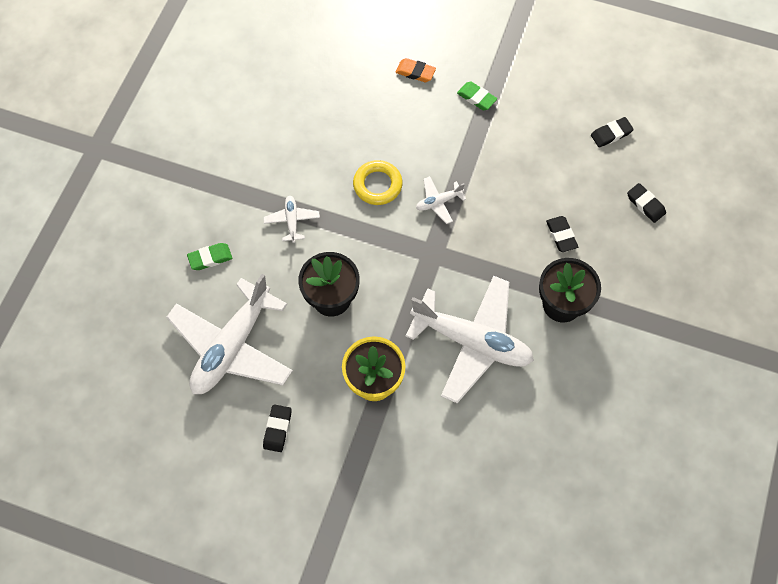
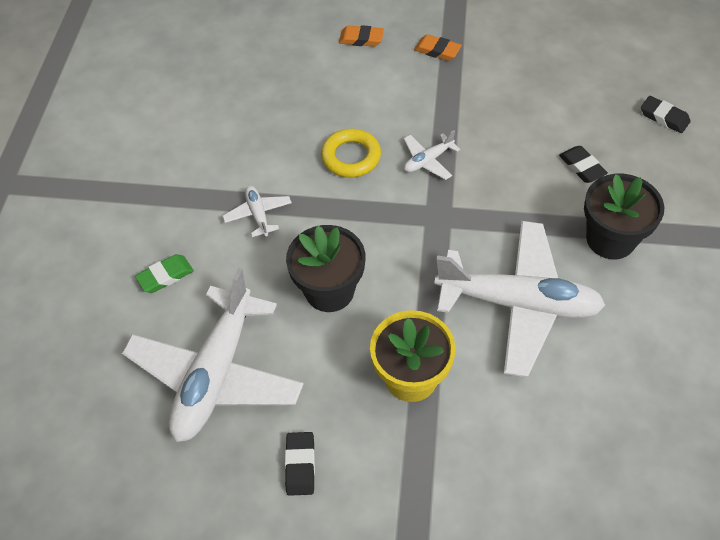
camera: 10 degrees left, 10 degrees down
green eraser [457,82,497,110] -> orange eraser [414,34,462,61]
black eraser [591,117,634,147] -> none

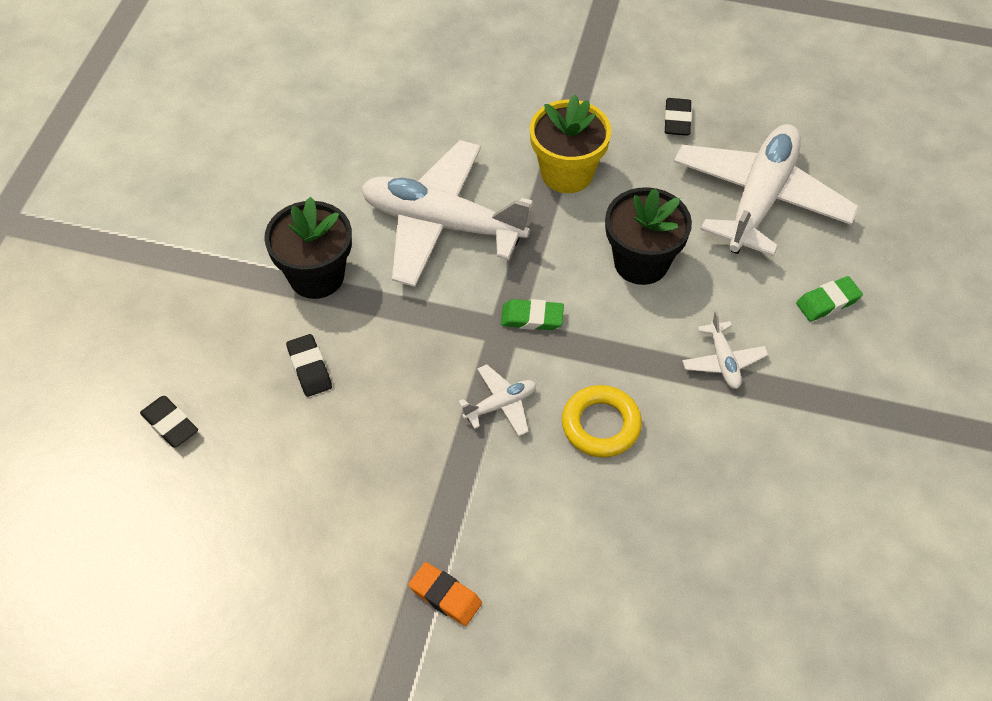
camera: 175 degrees left, 0 degrees up
orange eraser [339,25,384,47] -> none
none -> green eraser [501,299,564,330]

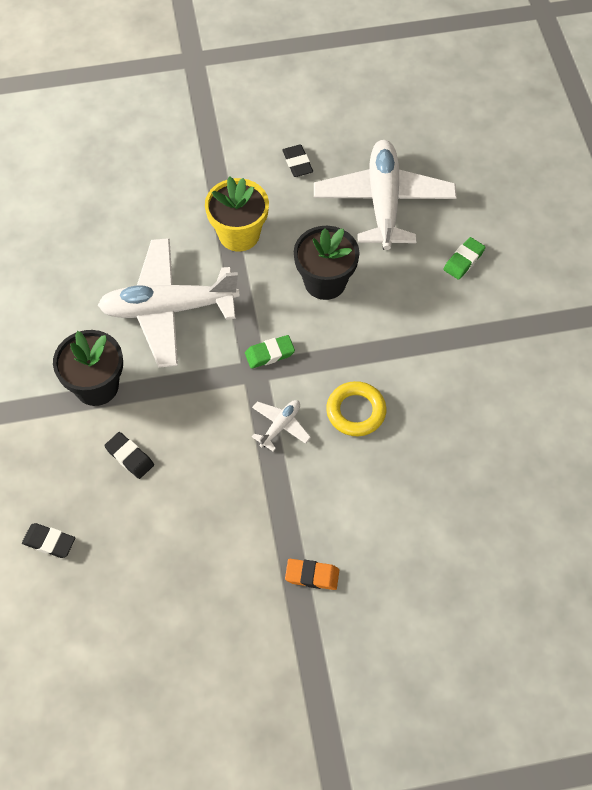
camera: 25 degrees left, 5 degrees up
white plane [682,311,768,389] -> none

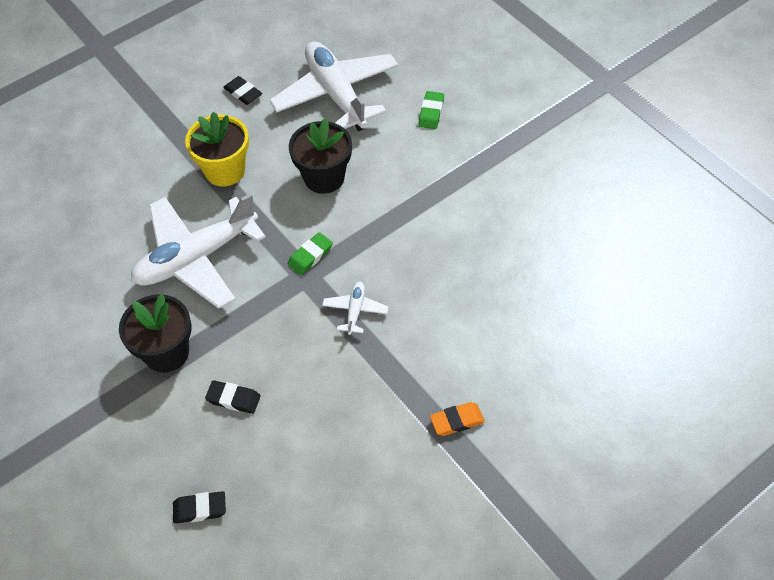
camera: 25 degrees left, 5 degrees down
yellow ring [326,381,386,436] -> none

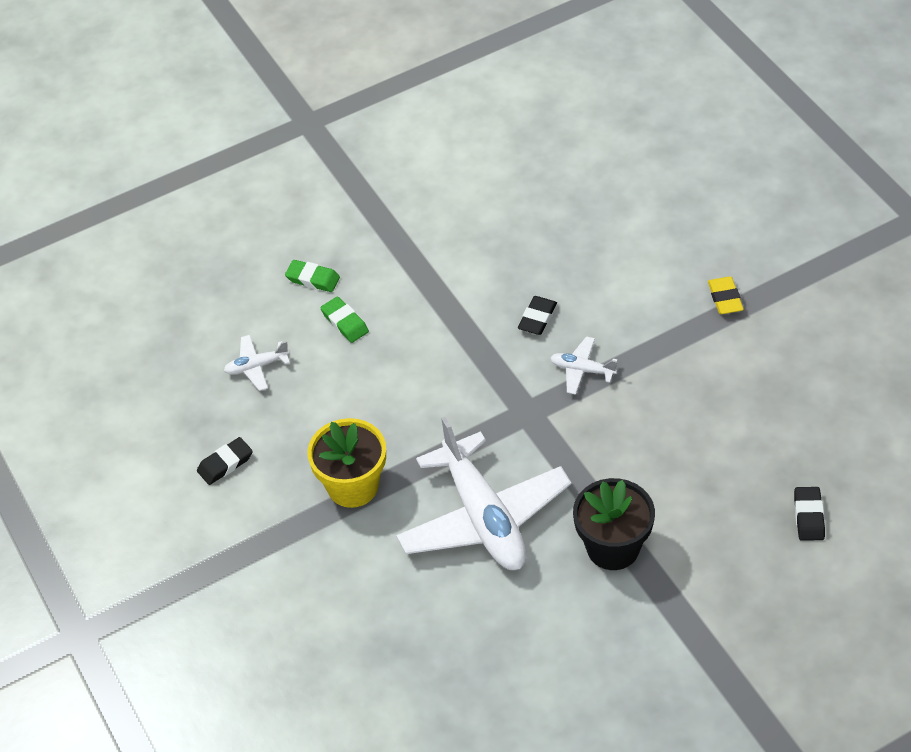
camera: 80 degrees left, 5 degrees down
black eraser [205,380,261,414] -> black eraser moved to [518,296,557,335]
white plane [269,41,398,131] -> white plane [224,335,290,391], size x0.43
green eraser [288,232,333,275] -> green eraser moved to [320,296,369,343]
black flower pot [289,118,352,194] -> none
orange eraser [430,402,485,436] -> yellow eraser [708,276,744,314]

